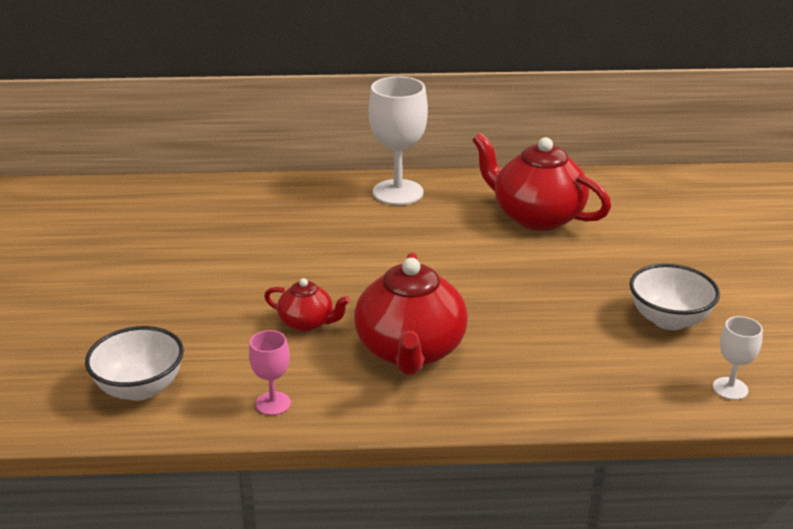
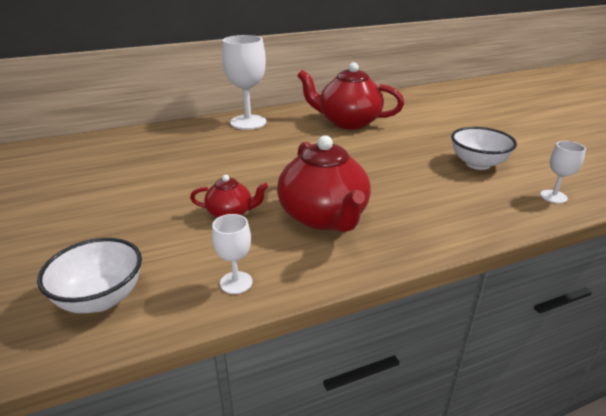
camera: 20 degrees left, 0 degrees up
pink goblet [249,330,291,415] -> white goblet [212,214,253,294]

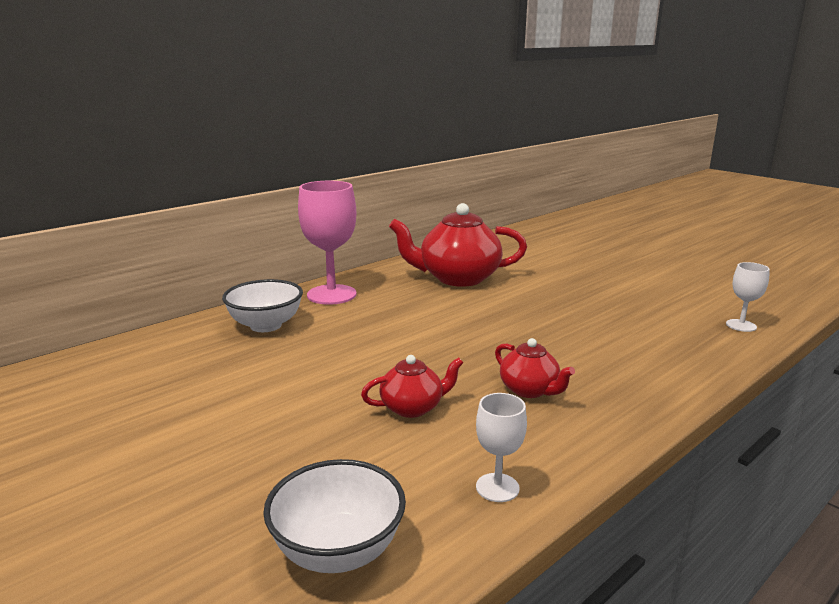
camera: 20 degrees left, 10 degrees down
white goblet [222,35,266,130] -> pink goblet [298,181,357,305]
red teapot [277,135,371,232] -> red teapot [495,338,575,398], size x0.51
white bowl [451,127,517,170] -> white bowl moved to [222,279,303,332]

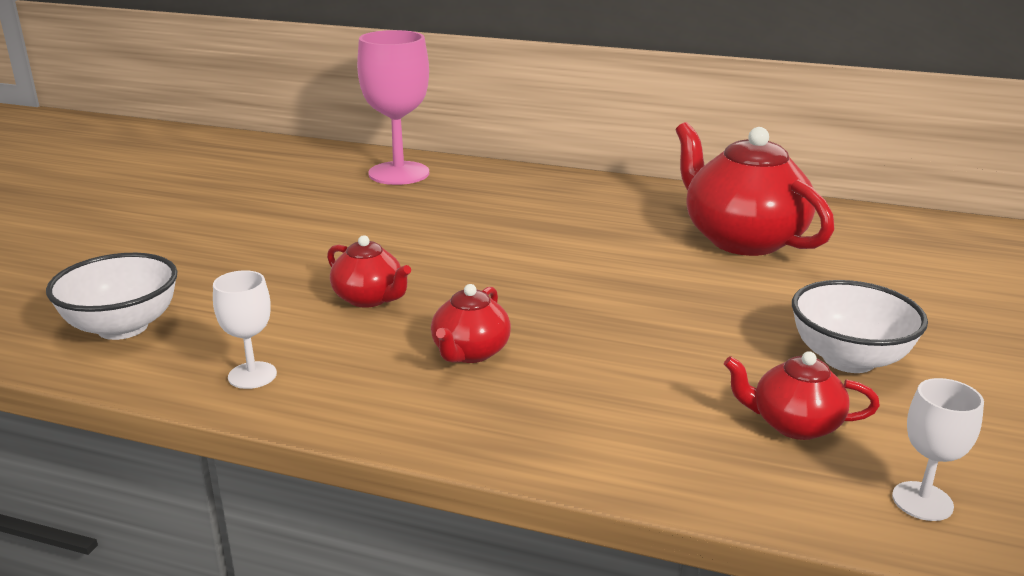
camera: 60 degrees right, 5 degrees up
white bowl [222,279,303,332] -> white bowl moved to [792,280,928,373]
pink goblet [298,181,357,305] -> pink goblet moved to [357,30,429,185]
none -> red teapot [724,351,880,440]

